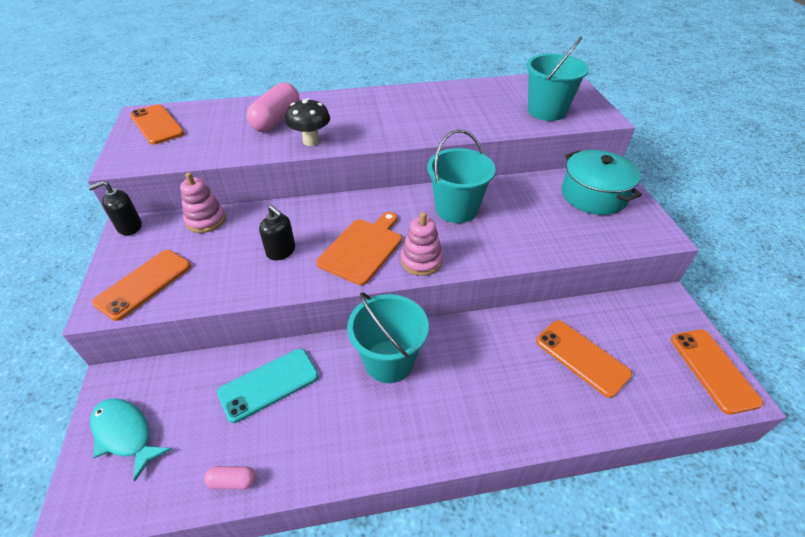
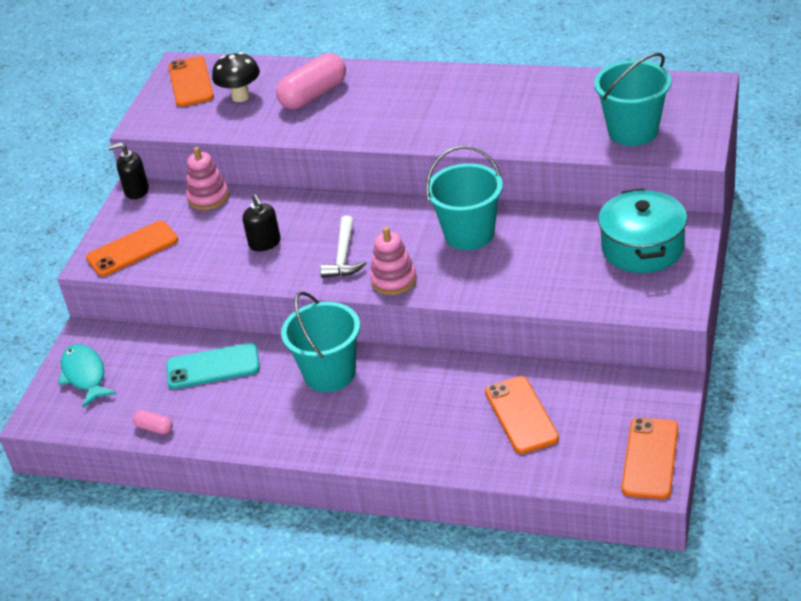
camera: 30 degrees right, 5 degrees down
black mushroom [285,98,330,146] -> black mushroom moved to [212,52,260,102]
orange cutting board [316,212,402,285] -> white hammer [320,215,366,278]

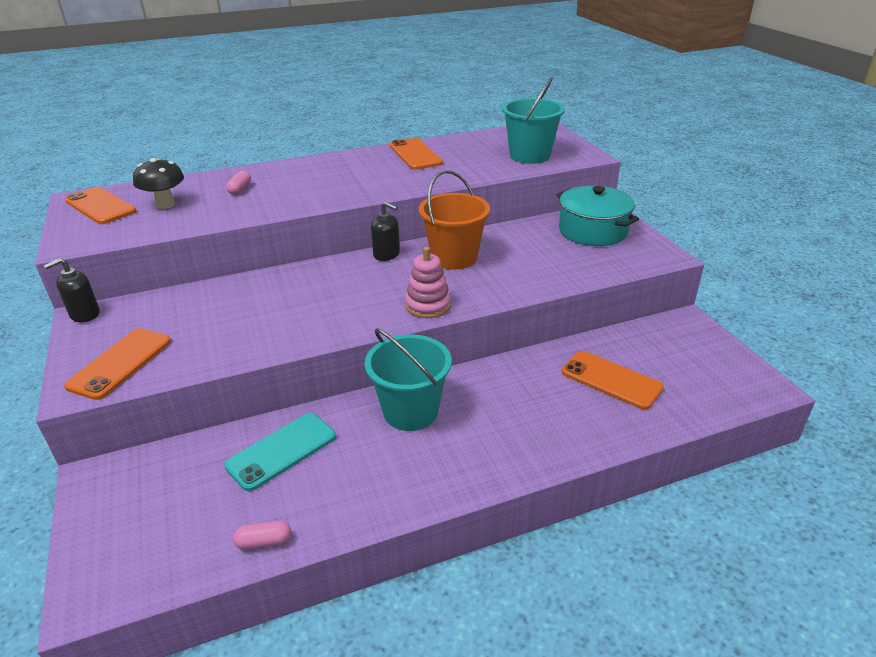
camera: 40 degrees left, 5 degrees down
turquoise fish [58,344,117,408] -> none
pink stacking toy [186,147,229,210] -> none
black soap dispenser [242,194,281,251] -> black soap dispenser moved to [371,202,400,261]
pink capsule [276,53,346,109] -> pink capsule [226,171,251,195], size x0.47
white hammer [320,215,366,278] -> none
turquoise bucket [426,146,503,250] -> orange bucket [419,170,490,270]
orange phone [622,417,678,499] -> orange phone moved to [390,138,443,170]

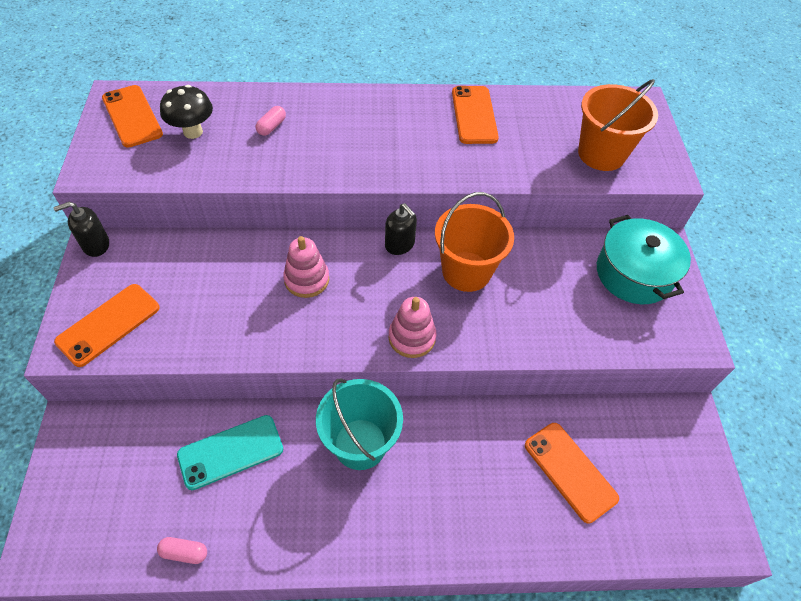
camera: 15 degrees right, 20 degrees up
turquoise bucket [502,77,565,164] -> orange bucket [578,79,658,171]
none -> pink stacking toy [283,236,329,298]

